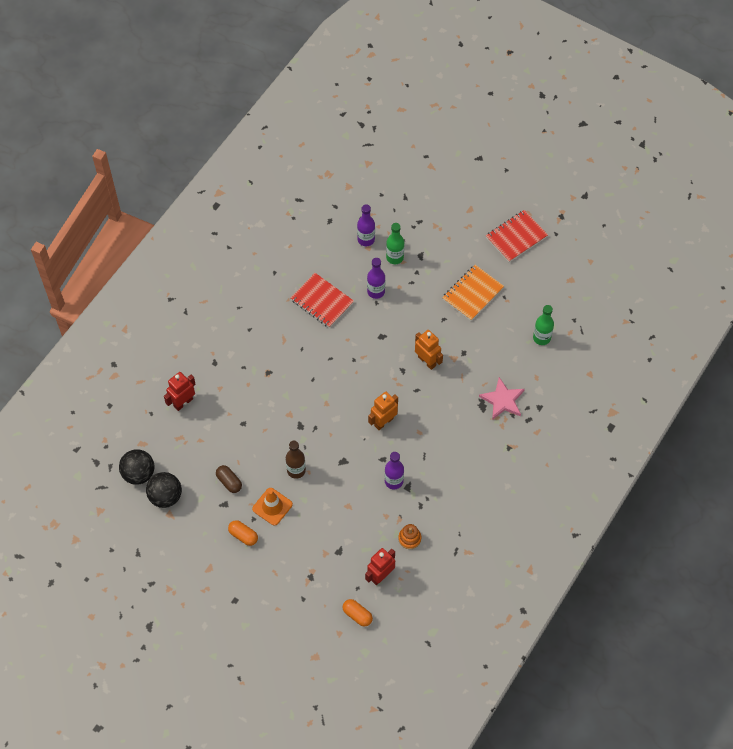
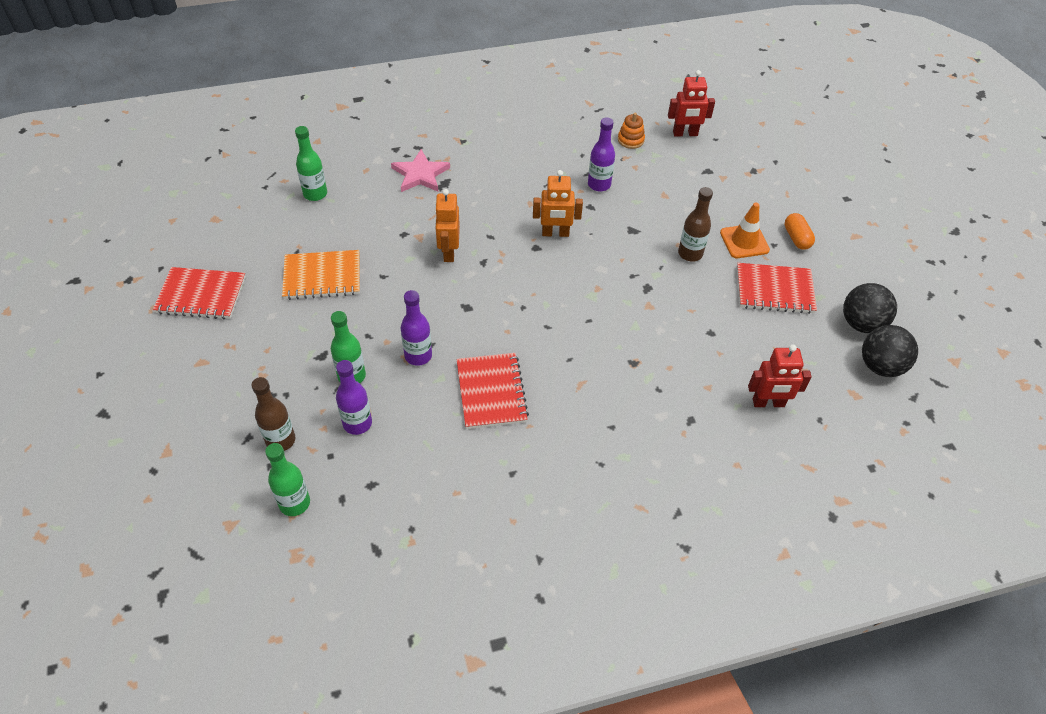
camera: 140 degrees left, 10 degrees down
brown capsule [216,465,242,493] -> red notebook [737,263,817,314]
orange capsule [343,599,373,627] -> none
none -> brown bottle [251,377,295,451]
none -> green bottle [265,443,310,516]

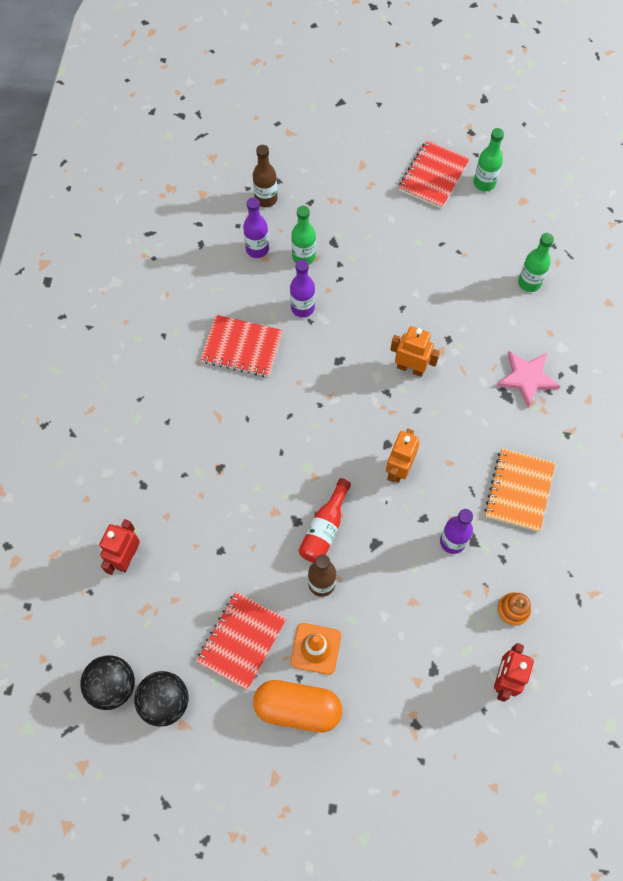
camera: 115 degrees right, 15 degrees up
green bottle [265,443,310,516] -> green bottle moved to [473,128,504,191]
orange notebook [282,250,360,300] -> orange notebook moved to [484,448,555,532]
orange capsule [785,213,815,250] -> orange capsule [253,680,342,733], size x1.80
none -> red bottle [298,478,351,563]

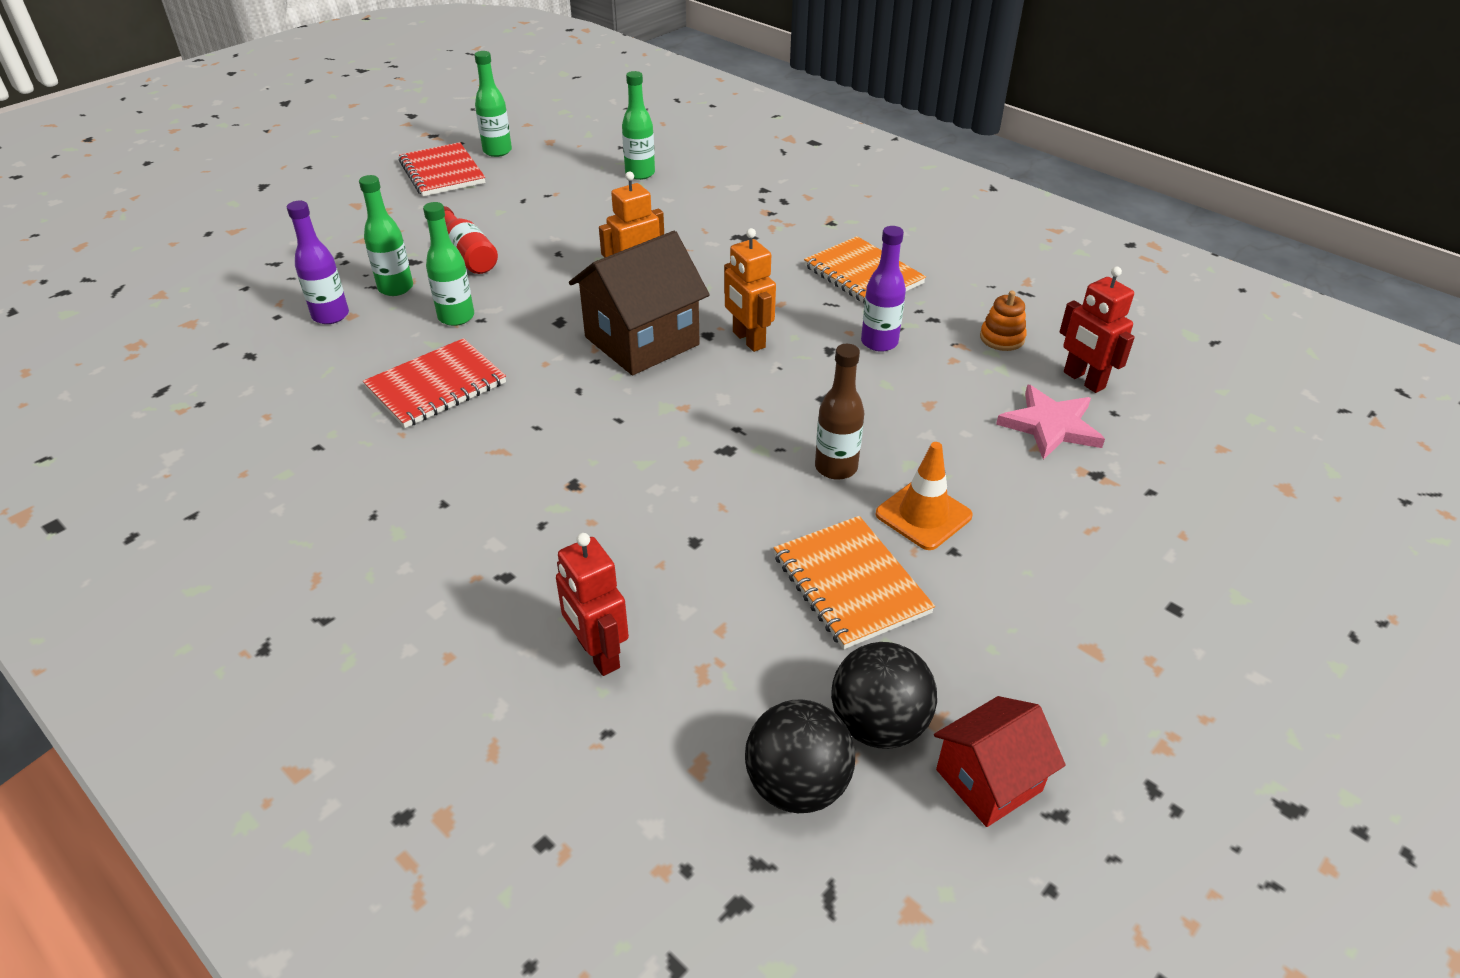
camera: 55 degrees left, 25 degrees down
red notebook [196,592,286,690] -> orange notebook [774,516,935,649]
brown bottle [253,145,277,207] -> none
orange capsule [253,680,342,733] -> none
purple bottle [290,259,315,317] -> green bottle [423,202,474,326]
red bottle [298,478,351,563] -> red bottle moved to [444,206,498,274]
pink star [497,351,560,408] -> pink star moved to [996,384,1105,460]
none -> brown house [569,231,710,375]
none -> red house [934,696,1066,827]

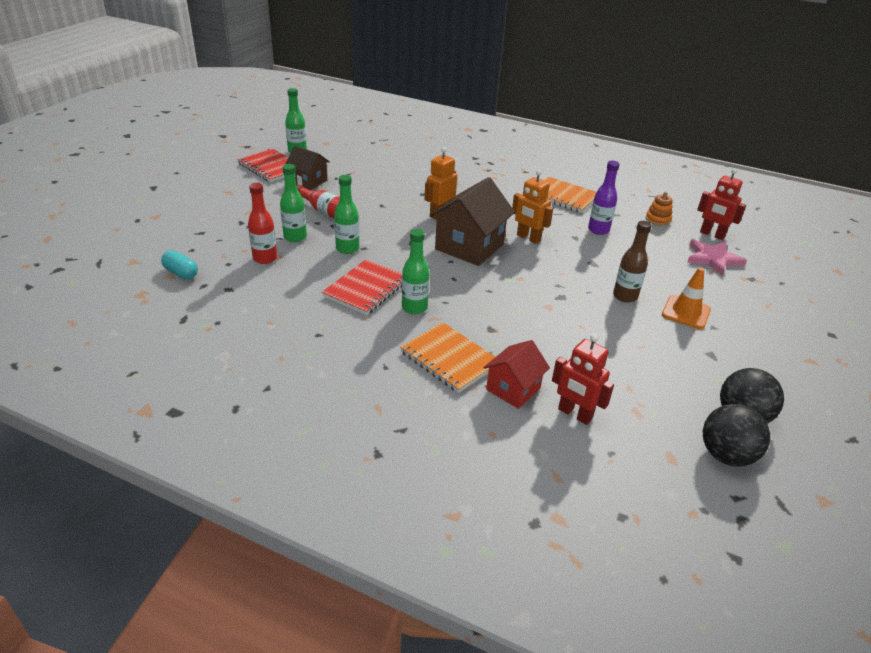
camera: 20 degrees left, 5 degrees down
purple bottle [287,201,349,324] -> red bottle [248,183,277,264]
green bottle [622,71,655,180] -> green bottle moved to [402,229,430,314]
orange notebook [774,516,935,649] -> orange notebook moved to [400,322,495,393]
red house [934,696,1066,827] -> red house moved to [483,340,550,409]
none -> turquoise capsule [161,250,198,279]
none -> brown house [286,146,330,190]

